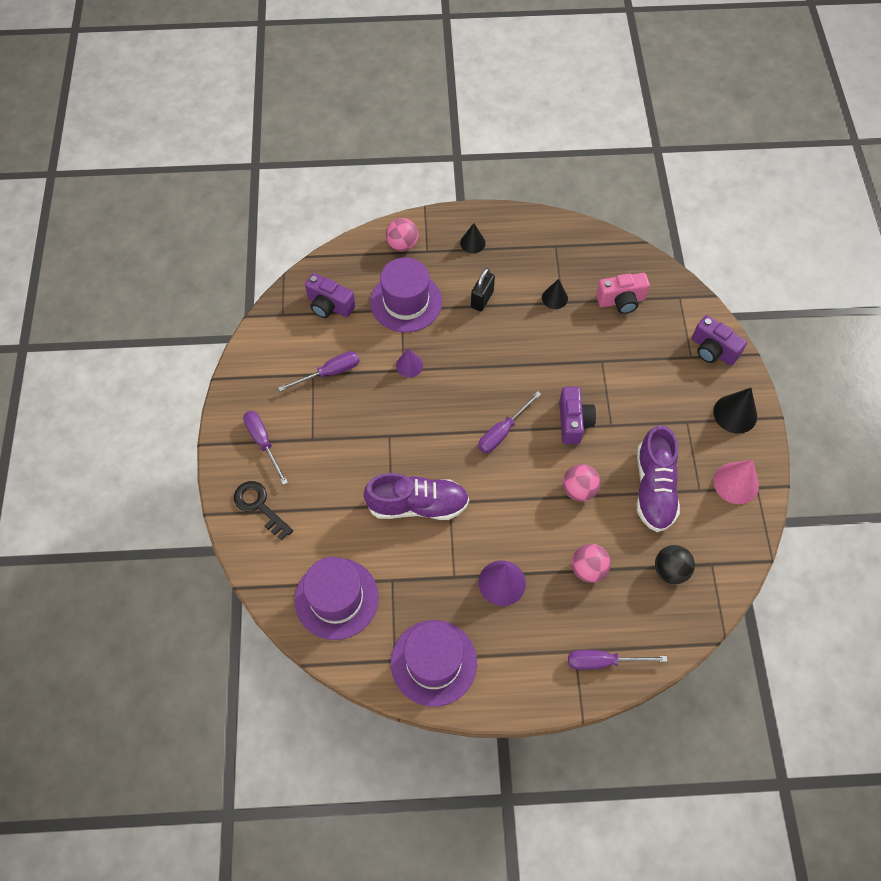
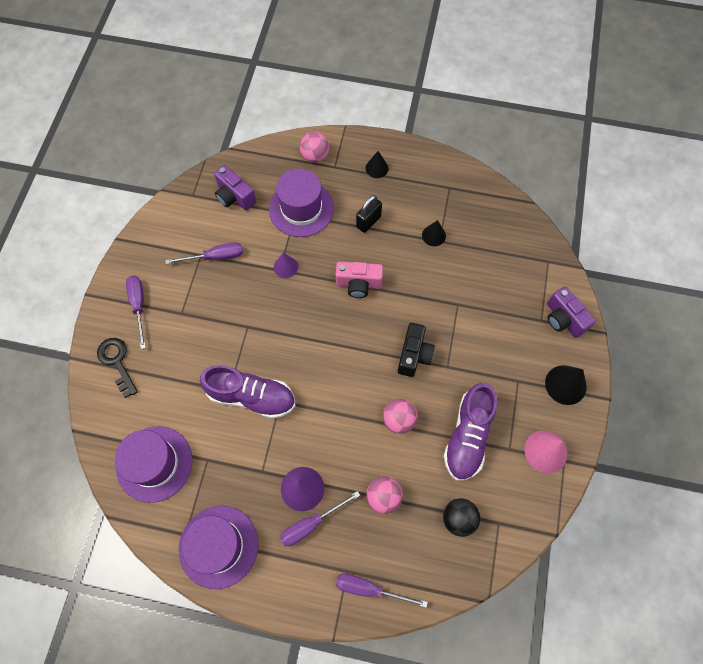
camera: 15 degrees right, 5 degrees up
purple screwdriver [478,391,541,453] -> purple screwdriver moved to [280,491,360,546]
purple camera [559,387,596,444] -> black camera [398,323,435,377]
pink camera [596,273,650,314] -> pink camera moved to [335,262,383,298]

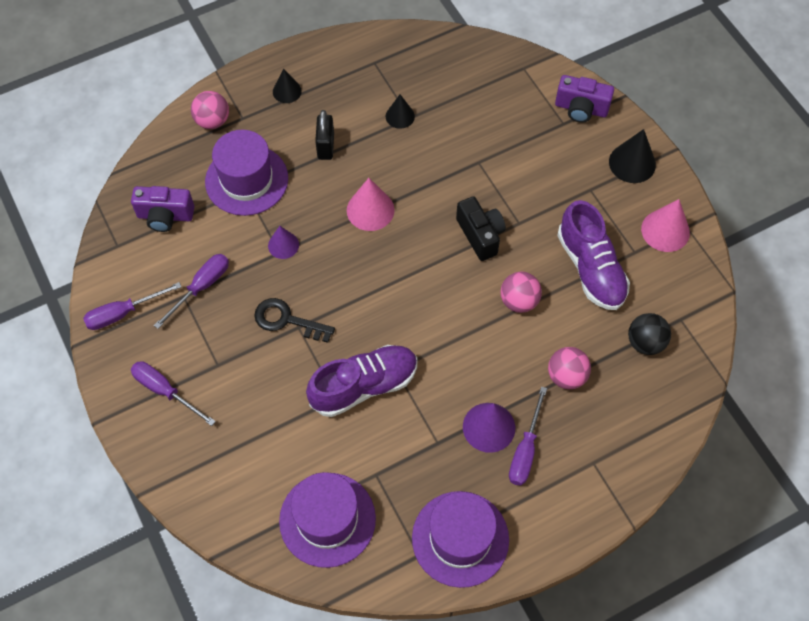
camera: 40 degrees left, 5 degrees down
black key [97,338,138,398] -> black key moved to [254,298,335,343]
pink camera [335,262,383,298] -> pink cone [347,178,395,231]
purple screwdriver [336,573,428,608] -> purple screwdriver moved to [83,282,181,330]

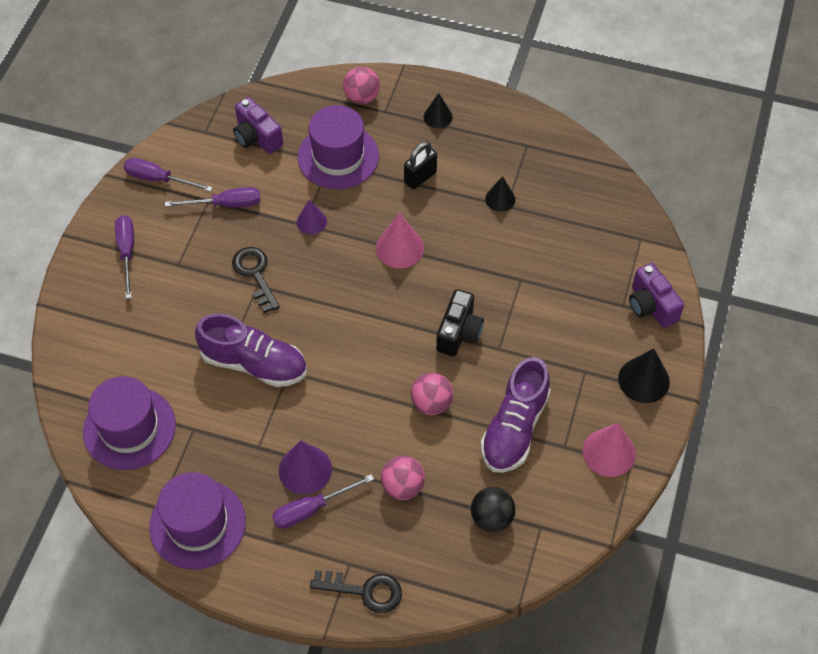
camera: 45 degrees right, 5 degrees down
none -> black key [310,570,402,613]

